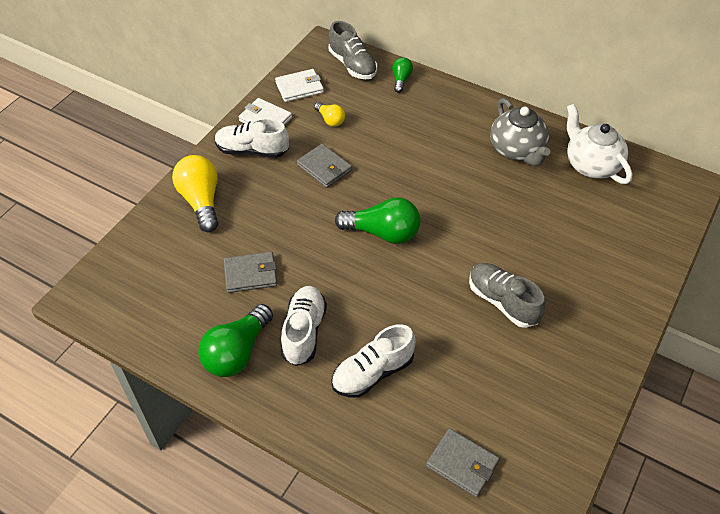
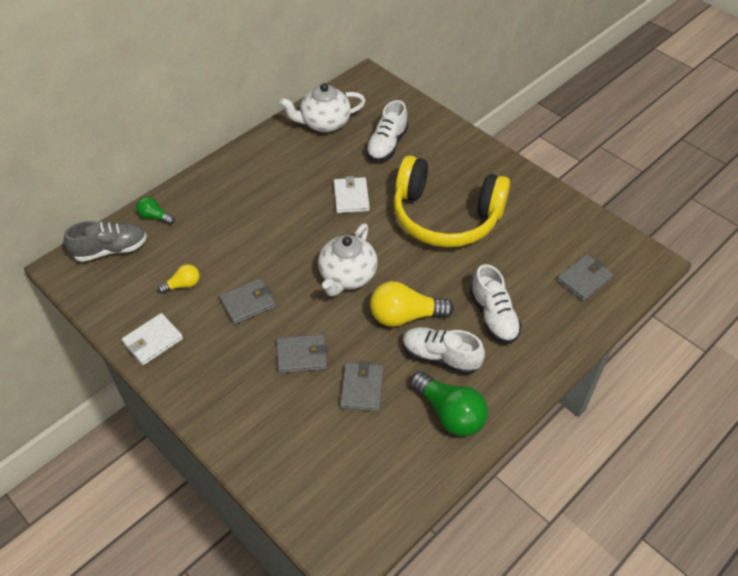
camera: 75 degrees left, 0 degrees up
yellow light bulb [172,155,218,232] -> yellow light bulb moved to [370,281,454,327]
white shoe [215,118,289,158] -> white shoe moved to [366,100,408,162]
white wallet [275,69,324,102] -> white wallet moved to [334,176,370,213]
green light bulb [335,197,420,244] -> white teapot [318,223,378,297]
grey shoe [469,263,545,328] -> yellow headphones [393,156,510,247]
grey teapot [490,98,550,166] -> none
none -> grey wallet [276,334,327,373]

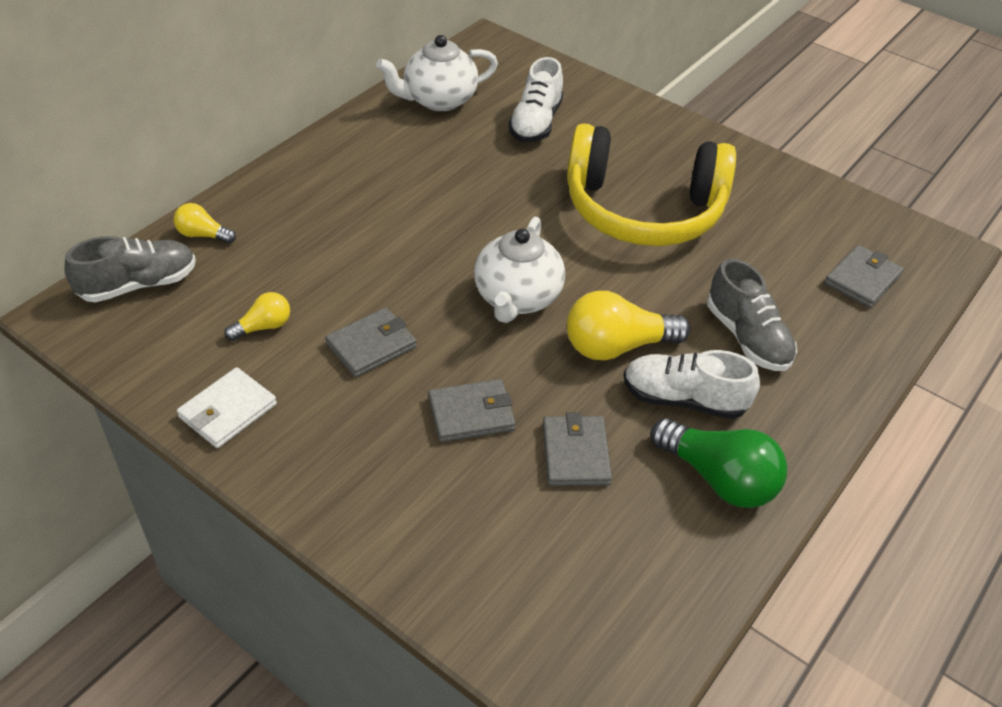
camera: 10 degrees left, 5 degrees down
green light bulb [136,197,175,225] -> yellow light bulb [174,203,236,244]
white wallet [334,176,370,213] -> none
white shoe [470,264,522,344] -> grey shoe [707,258,797,371]

